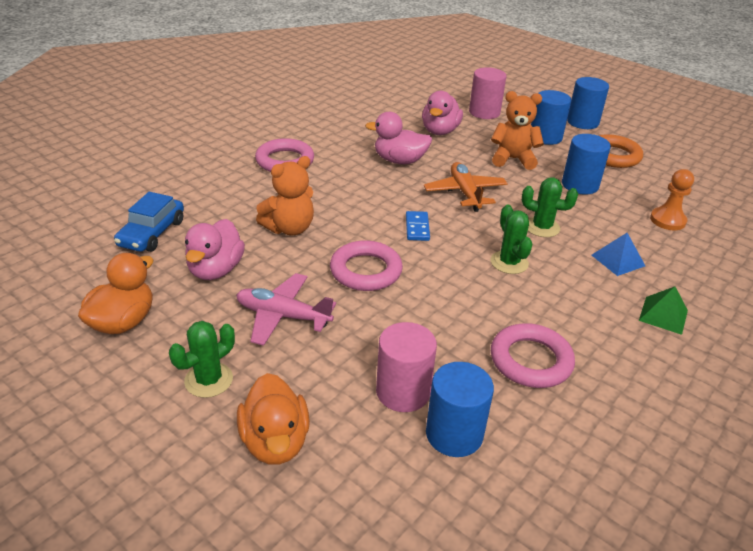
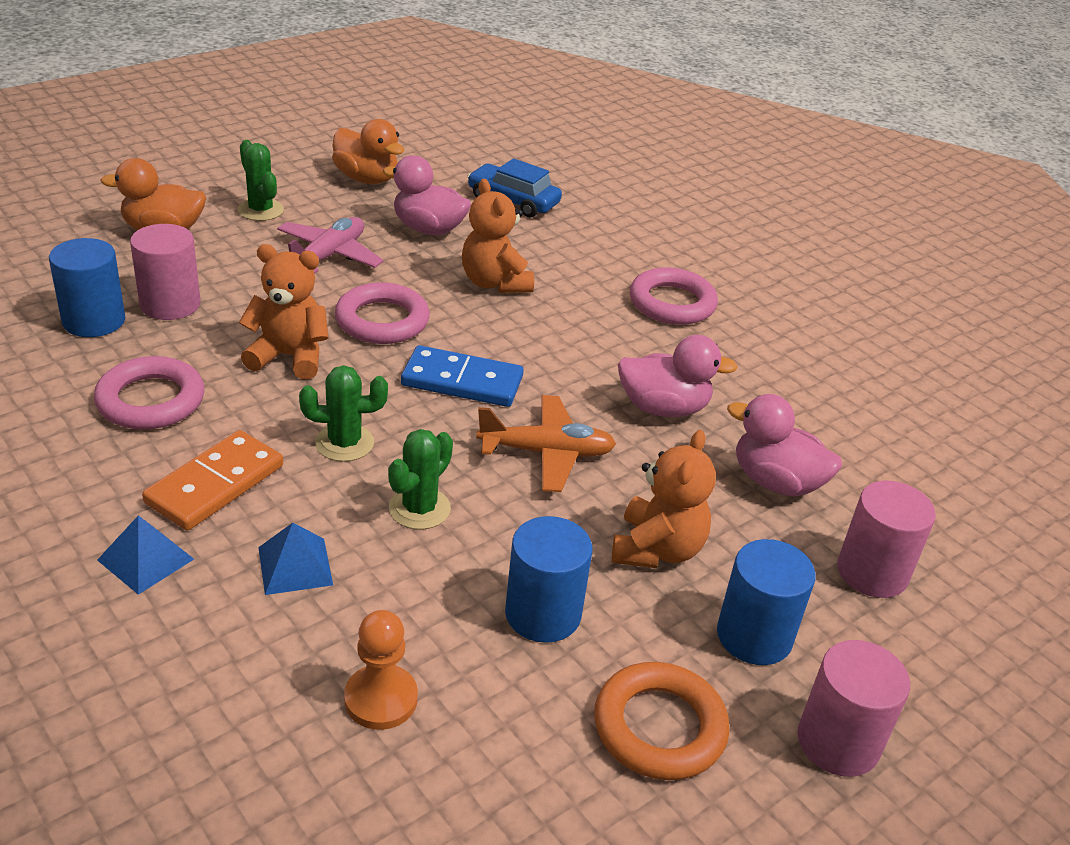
camera: 100 degrees right, 0 degrees up
pink duck [365,112,432,164] -> pink duck turned 75 degrees clockwise [618,335,738,417]
blue domino [406,211,430,241] -> blue domino [401,345,524,407], size x1.69
blue cylinder [567,77,609,129] -> pink cylinder [798,640,910,777]
green pyramid [639,287,688,335] -> blue pyramid [97,515,194,595]
none -> orange domino [142,430,283,531]
none -> orange teddy bear [239,244,329,379]

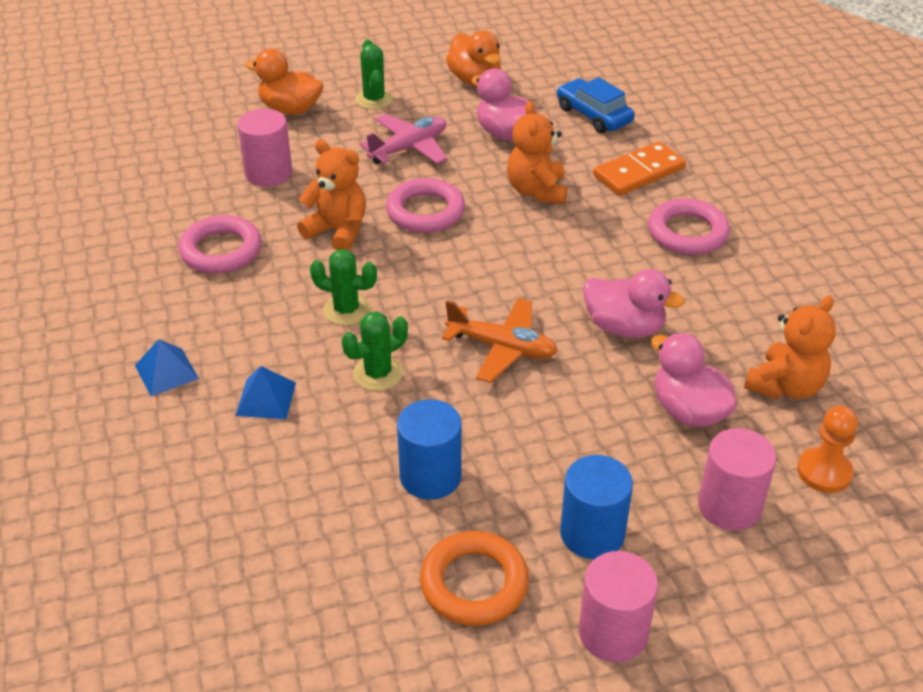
camera: 25 degrees right, 5 degrees up
blue cylinder [49,238,125,337] -> none
orange domino [142,430,283,531] -> orange domino moved to [593,141,686,196]
orange pawn [344,610,418,730] -> orange pawn moved to [797,405,858,493]
blue domino [401,345,524,407] -> none
orange teddy bear [612,430,716,568] -> orange teddy bear moved to [744,296,836,400]

